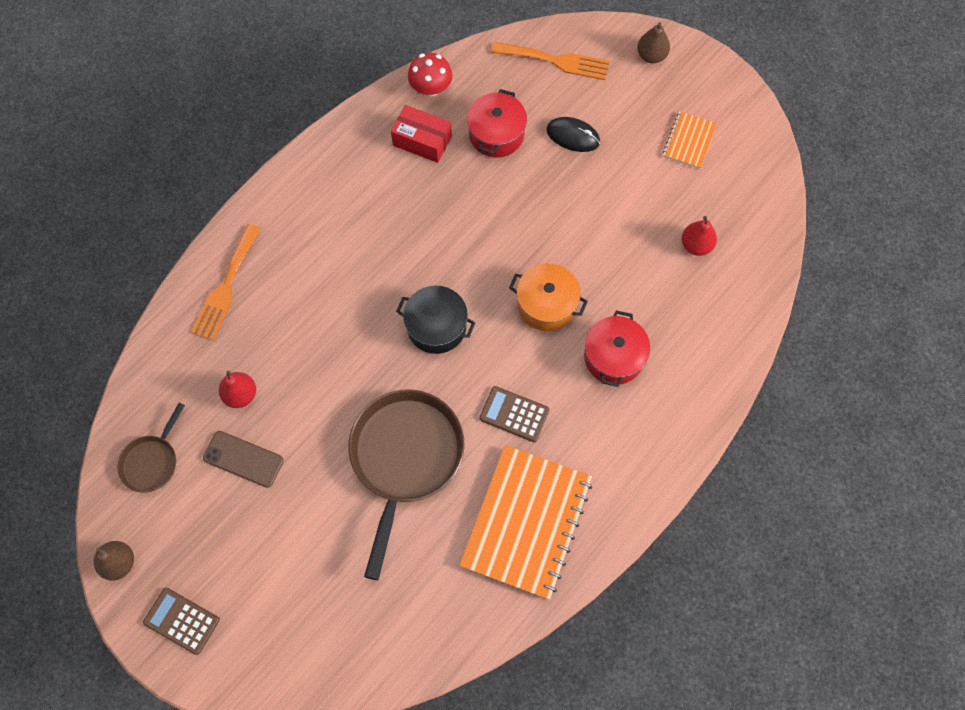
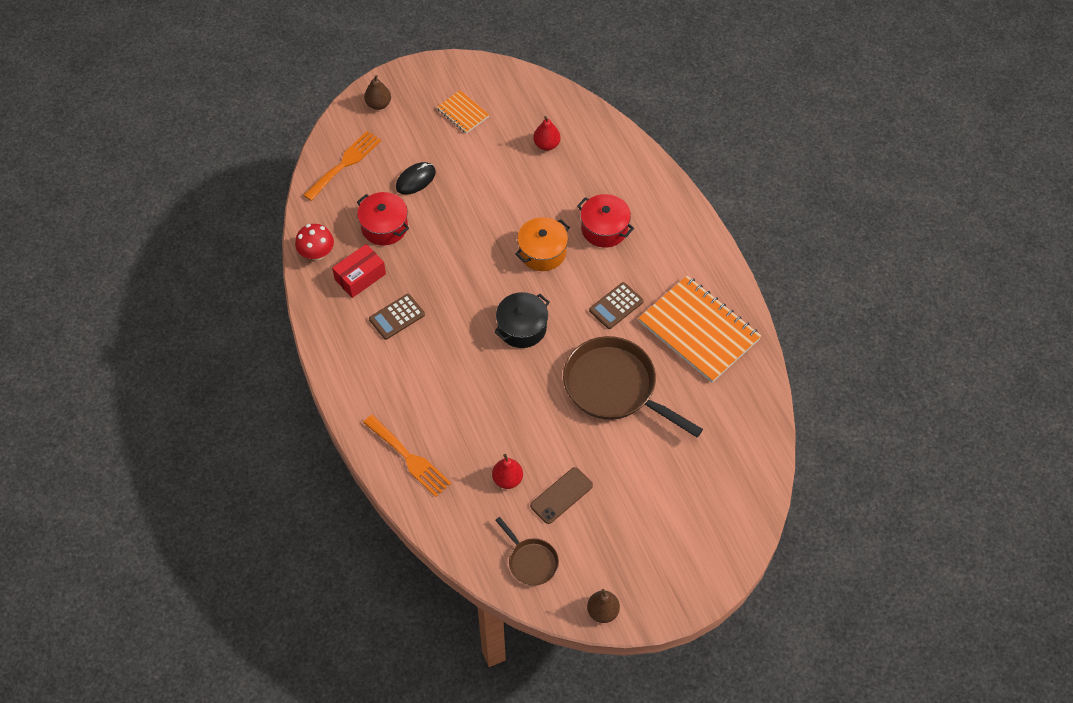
camera: 65 degrees left, 10 degrees down
brown calculator [143,588,220,655] -> brown calculator moved to [369,294,425,340]

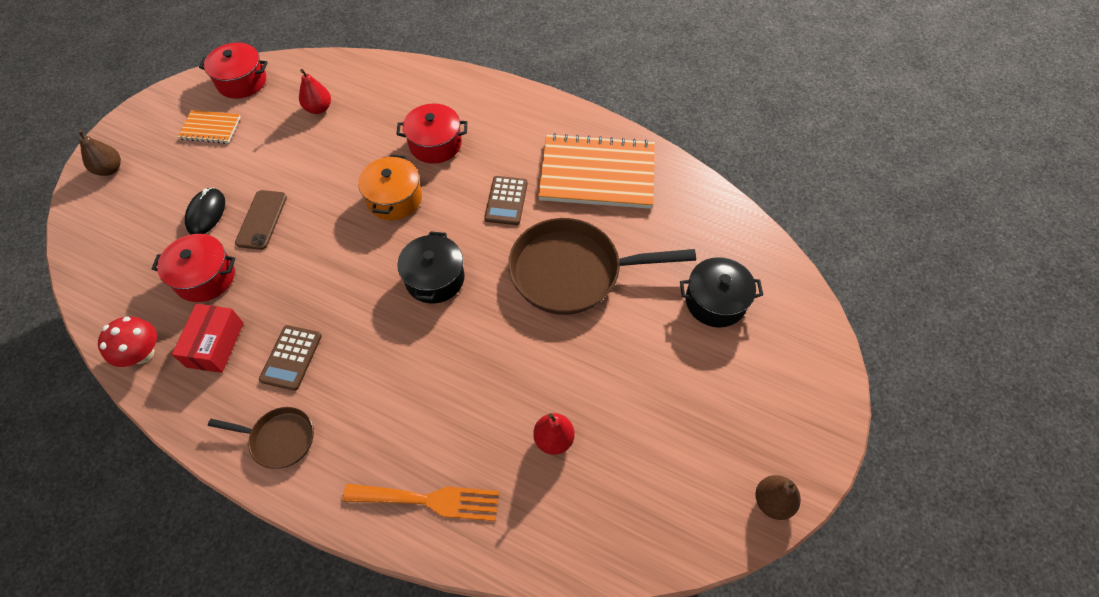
camera: 40 degrees left, 0 degrees up
orange fork [304,131,381,201] -> none
brown pan [495,517,559,586] -> brown pan moved to [208,407,313,469]
brown phone [530,467,593,524] -> brown phone moved to [235,190,287,250]
none -> red pot [199,43,268,99]
none -> black pot [680,257,763,327]

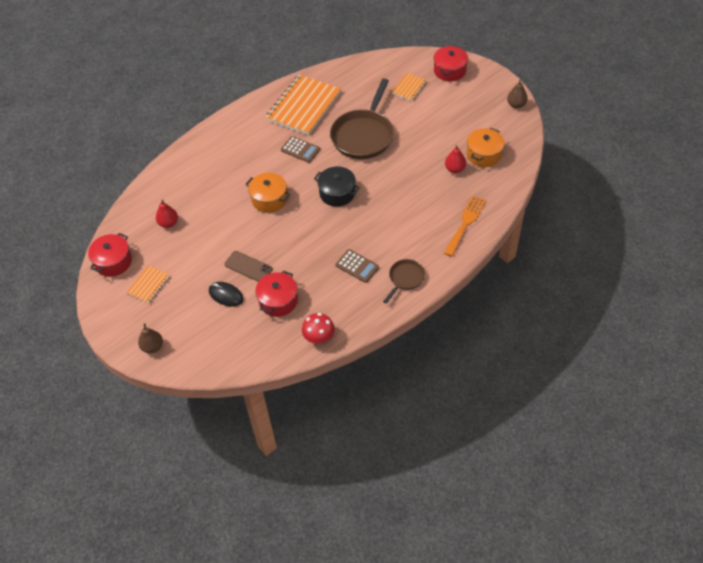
camera: 65 degrees left, 5 degrees down
red box [172,304,244,373] -> none
red pot [396,104,467,164] -> red pot moved to [434,45,468,81]
black pot [680,257,763,327] -> orange notebook [392,73,427,101]
none -> orange pot [467,128,505,167]

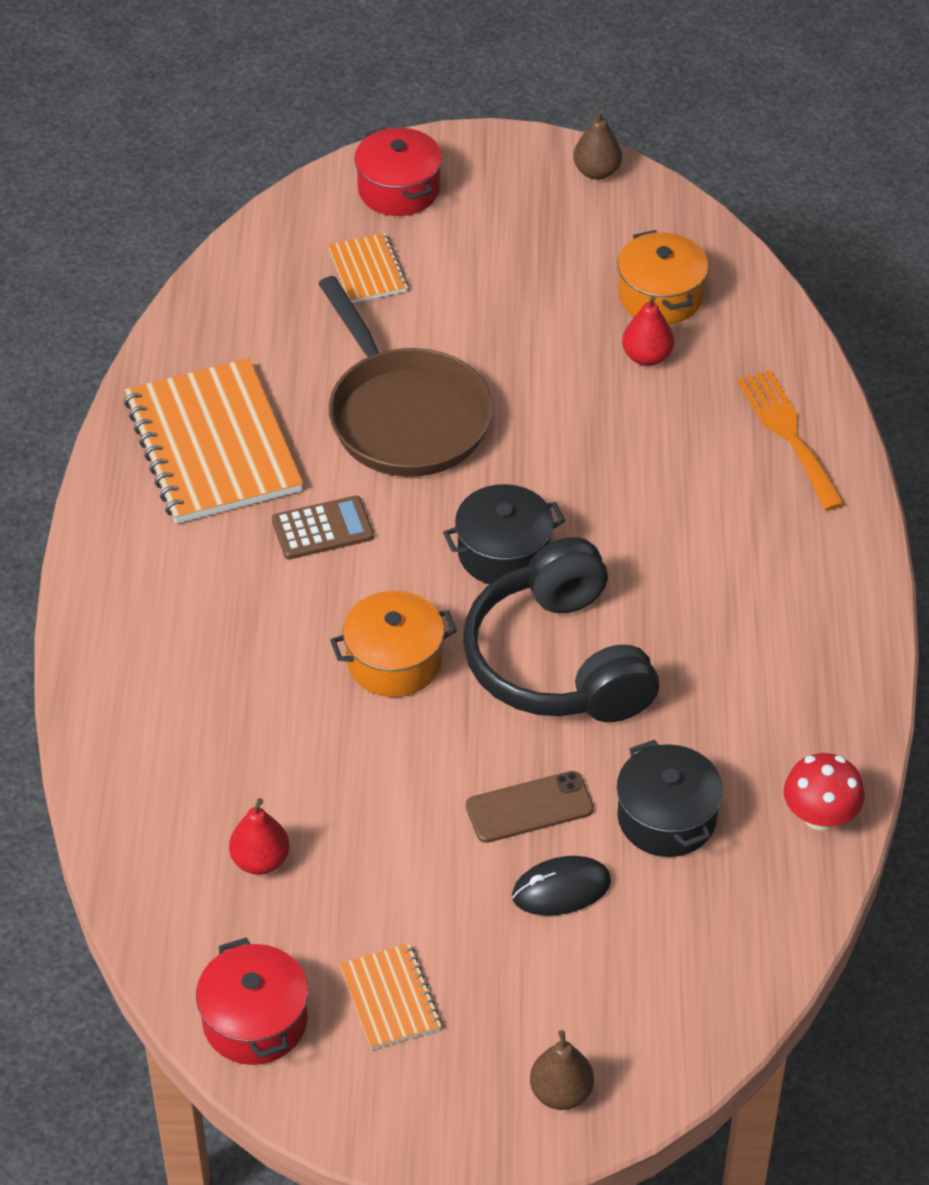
camera: 50 degrees left, 5 degrees down
red pot [256,270,298,317] -> black pot [617,740,723,857]
brown calculator [335,249,379,283] -> none
brown pan [383,259,425,304] -> none
none -> black headphones [463,537,659,722]

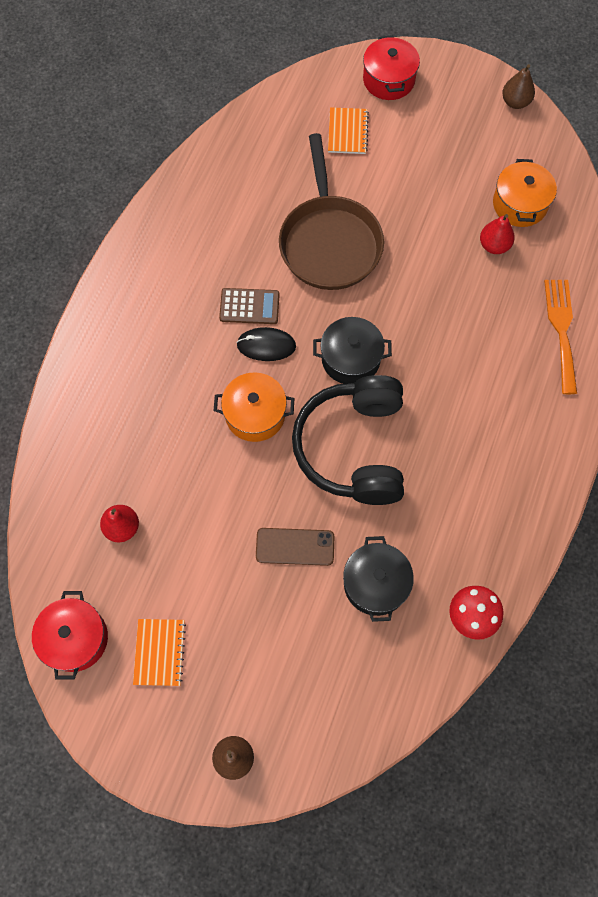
camera: 20 degrees right, 20 degrees up
orange notebook [124,358,303,524] -> none
black mouse [512,856,611,916] -> black mouse moved to [236,327,296,361]

